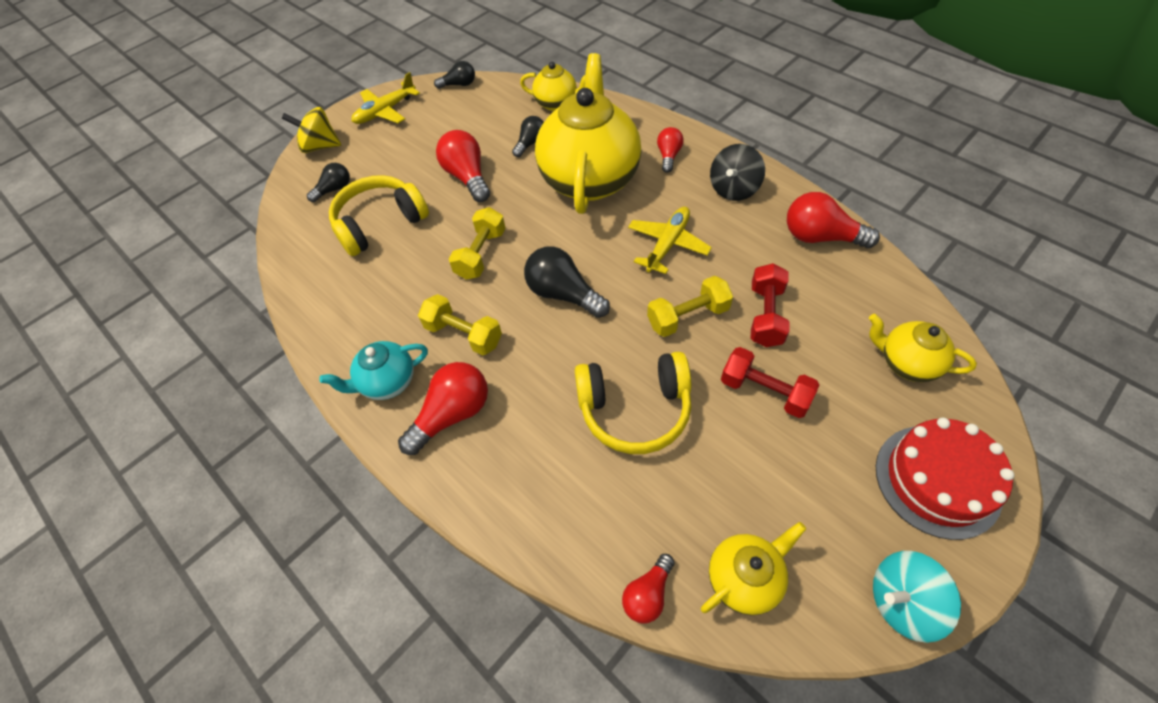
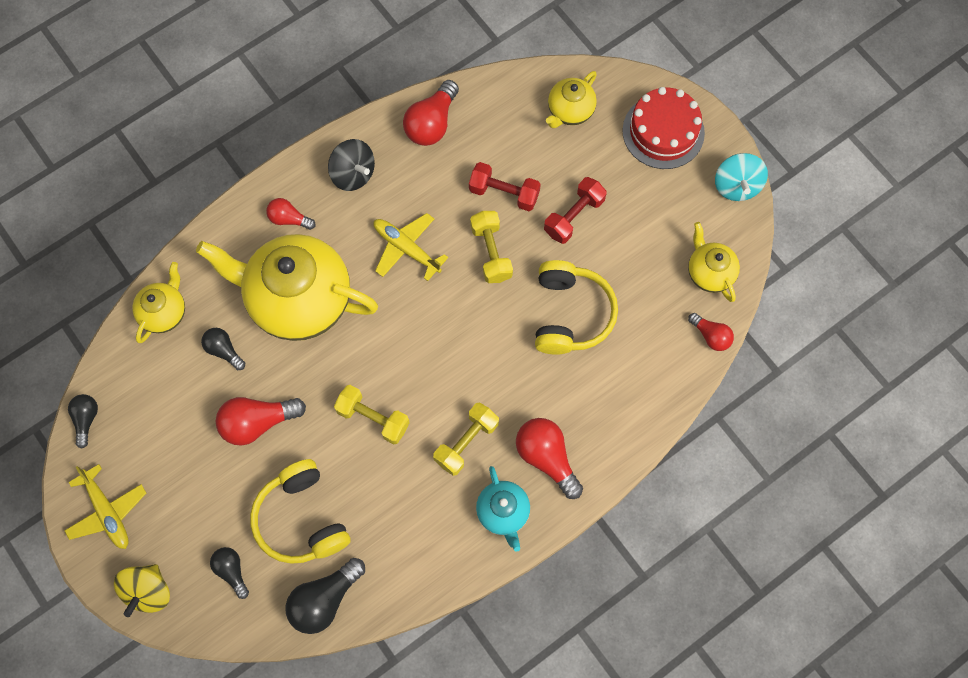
camera: 85 degrees left, 15 degrees up
black light bulb [524,246,610,318] -> black light bulb moved to [286,558,365,634]

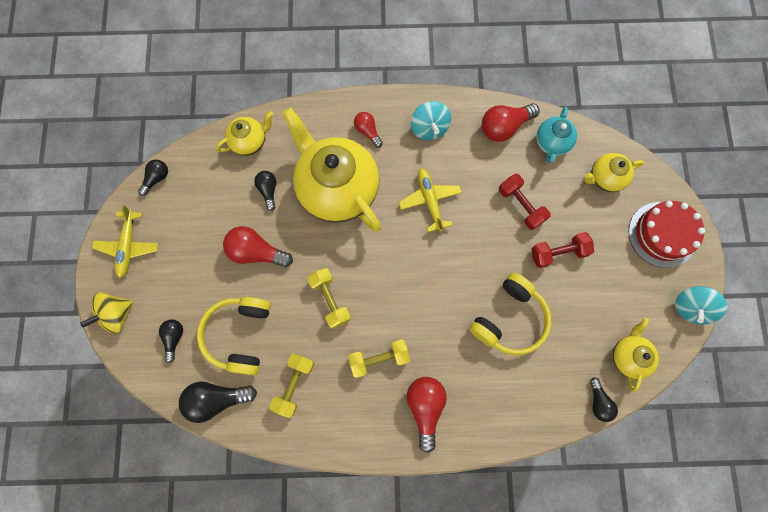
camera: 35 degrees right, 5 degrees up
black spinning top [328,139,375,191] -> turquoise spinning top [411,101,451,140]
yellow dumbbell [470,211,513,283] -> yellow dumbbell moved to [269,353,314,418]
turquoise teapot [476,466,530,552] -> turquoise teapot moved to [536,107,577,163]
red light bulb [688,313,734,351] -> black light bulb [590,377,618,422]

